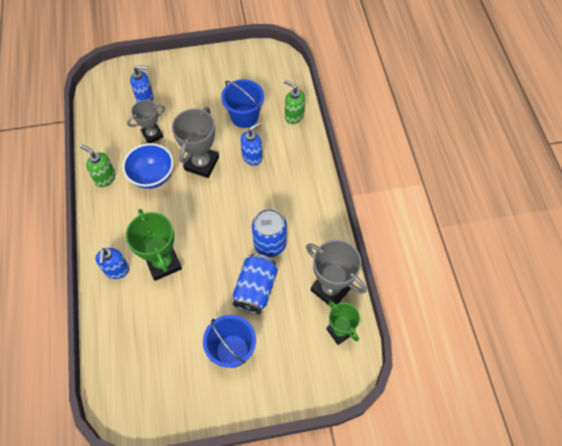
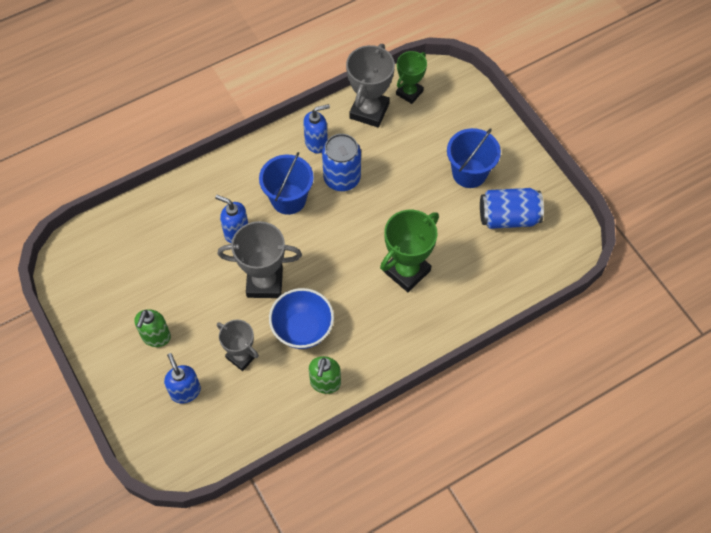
camera: 110 degrees left, 0 degrees up
blue soap dispenser [95,248,129,279] -> blue soap dispenser moved to [303,104,330,153]
blue bucket [221,79,264,128] -> blue bucket moved to [259,152,314,215]
blue can [233,254,278,314] -> blue can moved to [480,188,544,229]
green soap dispenser [284,80,305,124] -> green soap dispenser moved to [134,309,171,347]

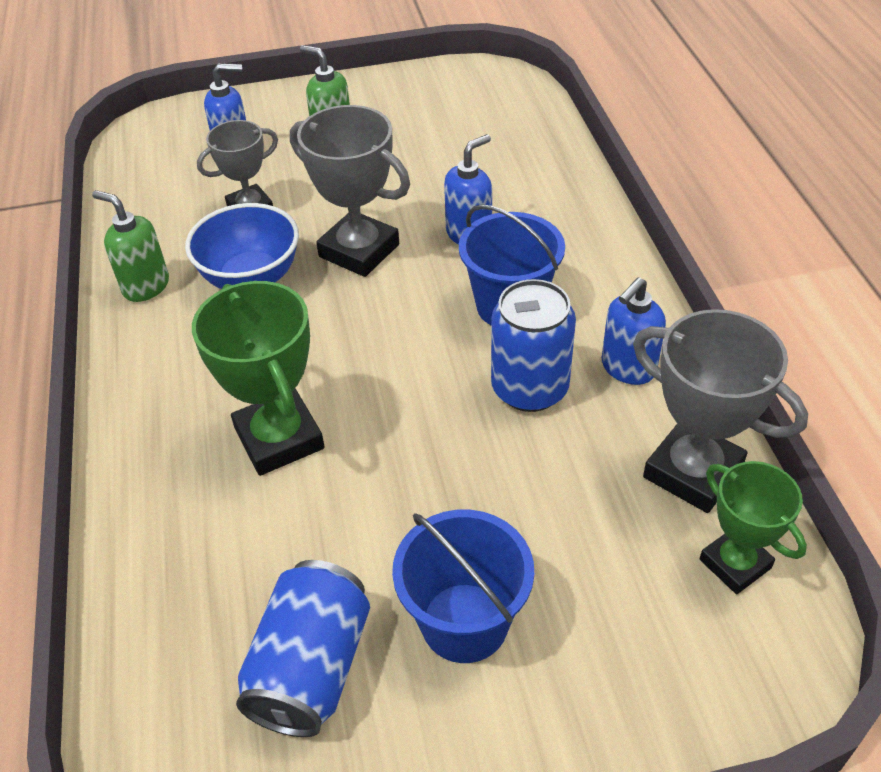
camera: 110 degrees right, 15 degrees down
grey trophy [218,221,302,298] -> grey trophy turned 75 degrees counterclockwise [290,105,410,277]
blue soap dispenser [303,104,330,153] -> blue soap dispenser turned 45 degrees clockwise [602,277,666,385]

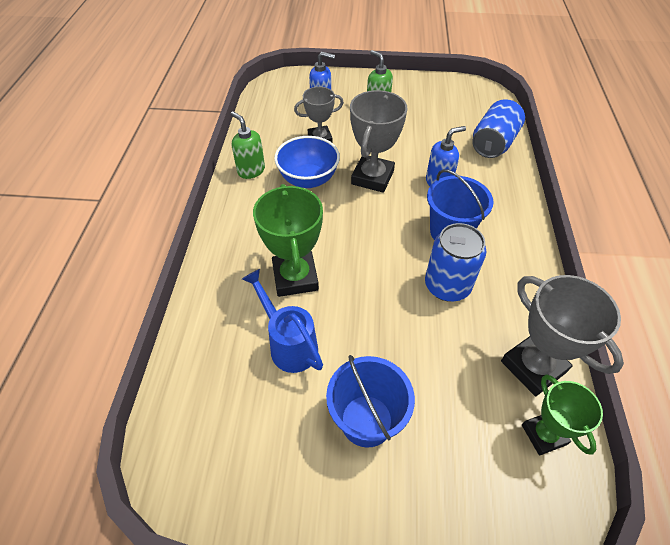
camera: 15 degrees right, 5 degrees up
blue can [236,560,370,737] -> blue can moved to [472,99,525,158]
grey trophy [290,105,410,277] -> grey trophy turned 60 degrees clockwise [350,90,407,193]
blue soap dispenser [602,277,666,385] -> none
none -> blue watering can [242,269,323,373]

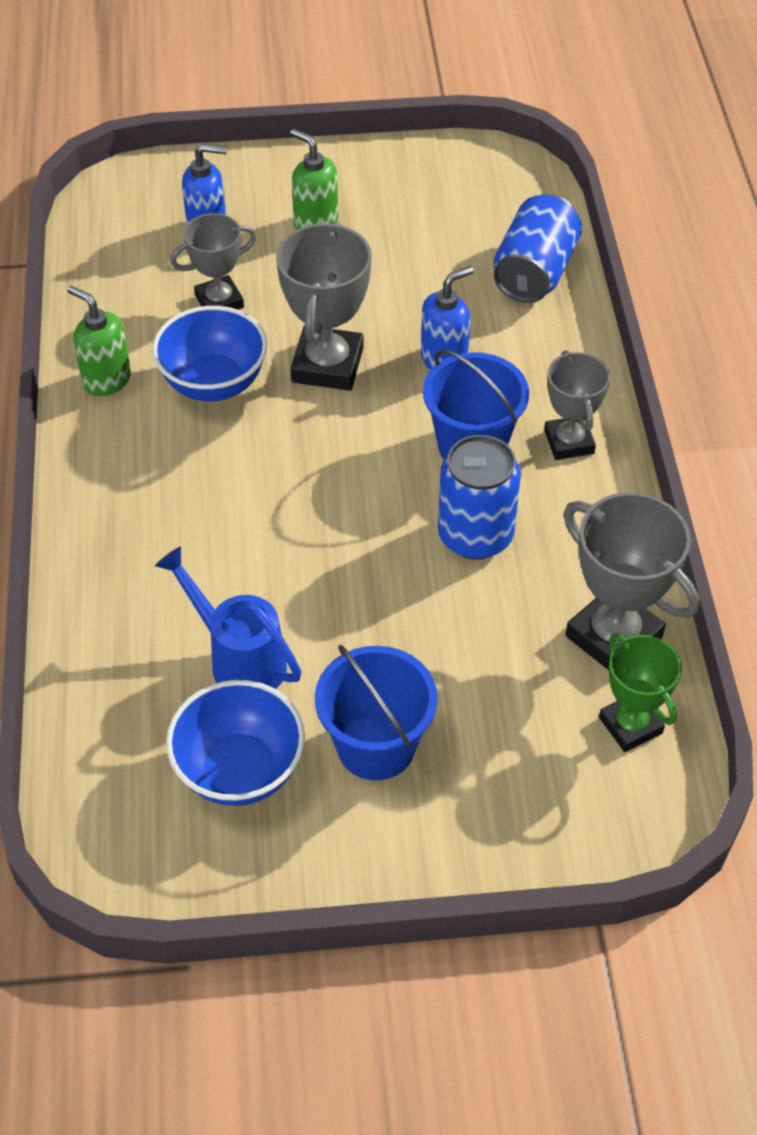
camera: 10 degrees left, 0 degrees up
green trophy [253,184,323,297] -> none
none -> blue bowl [166,680,305,806]
none -> grey trophy [544,350,610,460]

